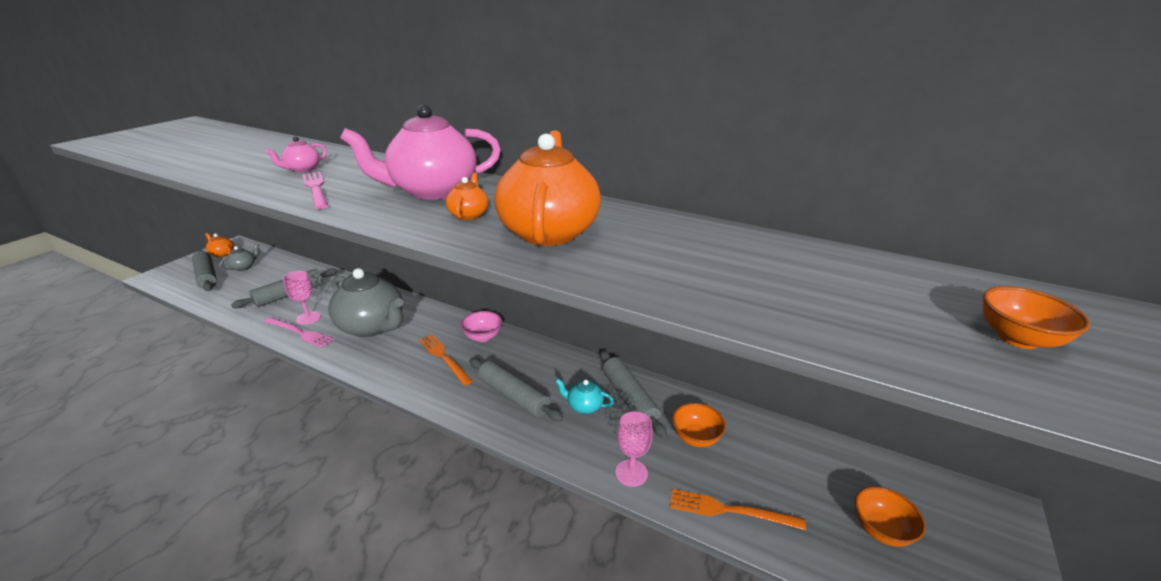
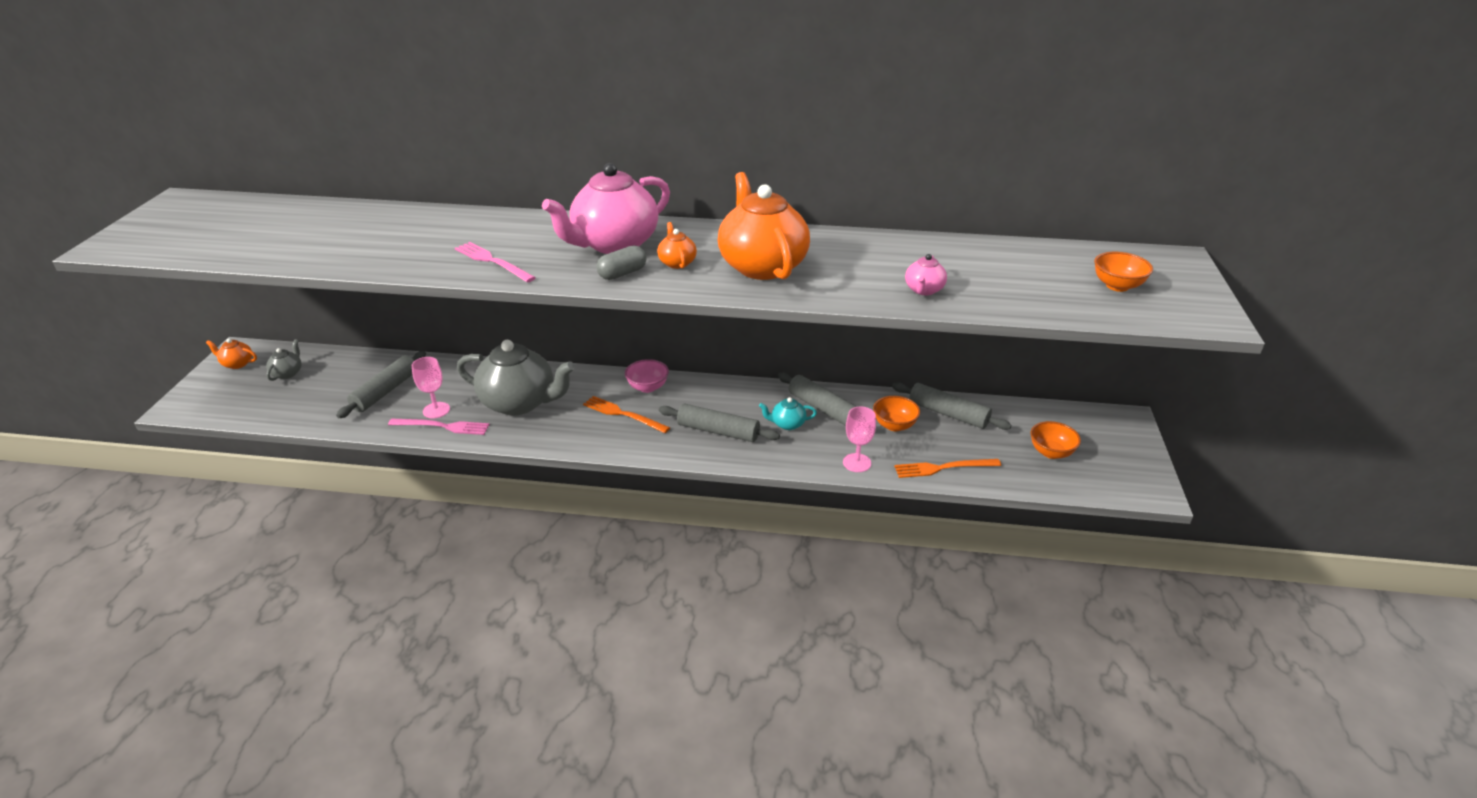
camera: 20 degrees left, 5 degrees up
grey rolling pin [192,250,217,291] -> grey rolling pin moved to [892,382,1011,430]
pink teapot [265,136,327,172] -> pink teapot moved to [905,254,947,295]
none -> grey capsule [596,245,646,280]

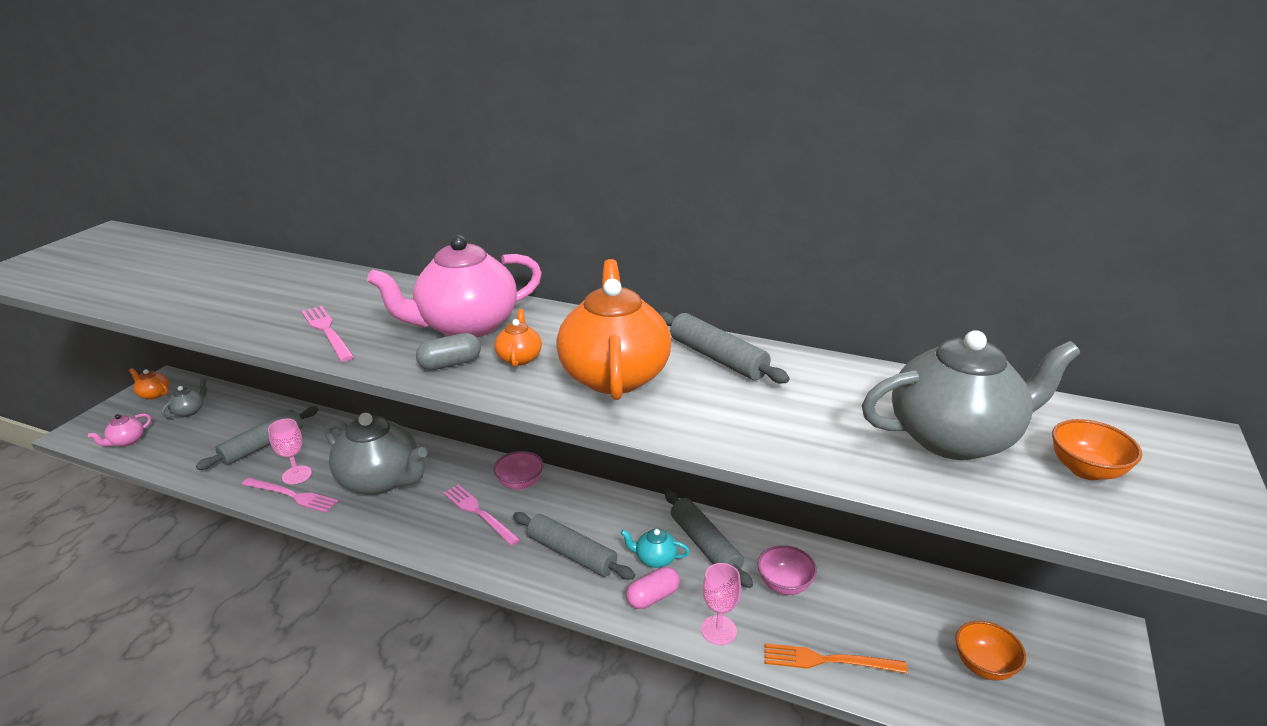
camera: 15 degrees right, 5 degrees down
orange fork [583,396,670,433] -> pink fork [443,485,520,546]
orange bowl [873,396,920,431] -> pink bowl [757,545,817,595]
grey rolling pin [892,382,1011,430] -> grey rolling pin moved to [659,312,790,383]
pink teapot [905,254,947,295] -> pink teapot moved to [88,413,151,447]
none -> pink capsule [626,567,680,609]
none -> grey teapot [862,330,1080,460]

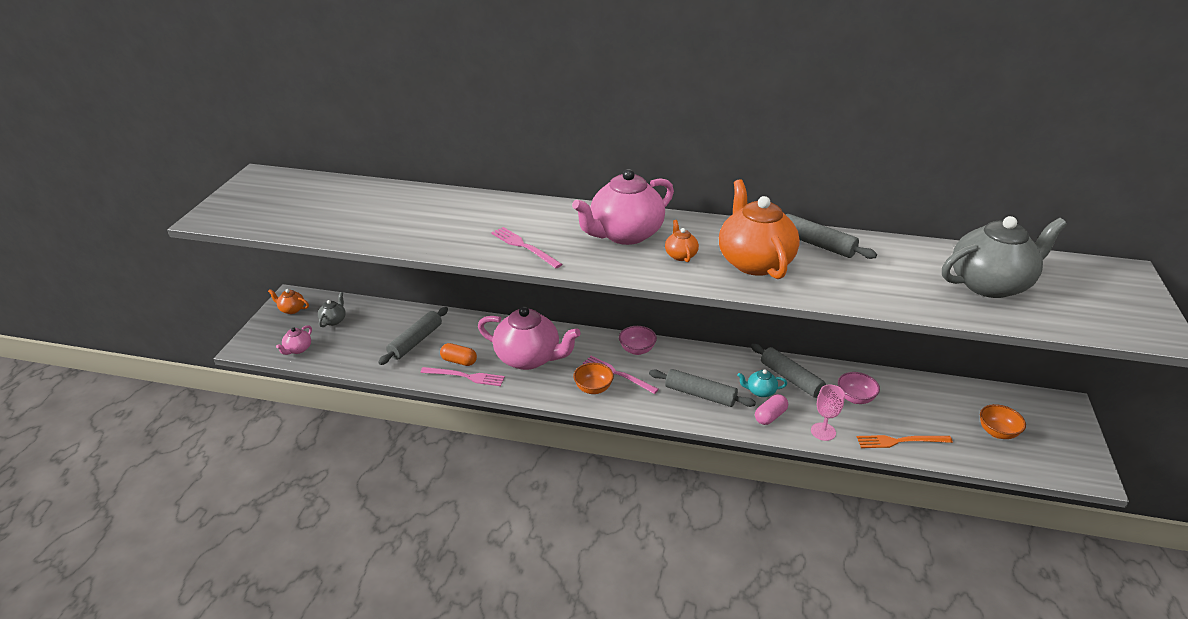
camera: 10 degrees left, 5 degrees up
pink goblet [268,419,312,484] -> orange capsule [440,343,477,366]
grey teapot [325,413,428,495] -> pink teapot [478,307,581,370]
grey capsule [416,333,481,370] -> none
orange bowl [1052,419,1142,480] -> orange bowl moved to [573,363,614,394]

